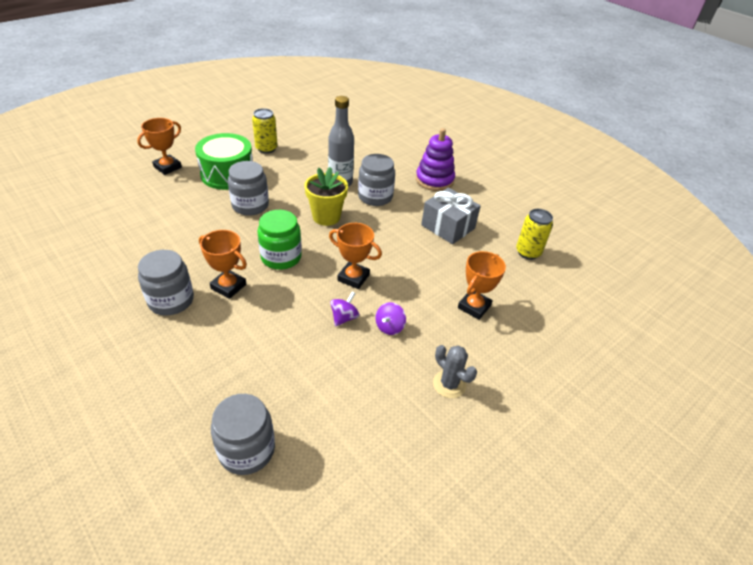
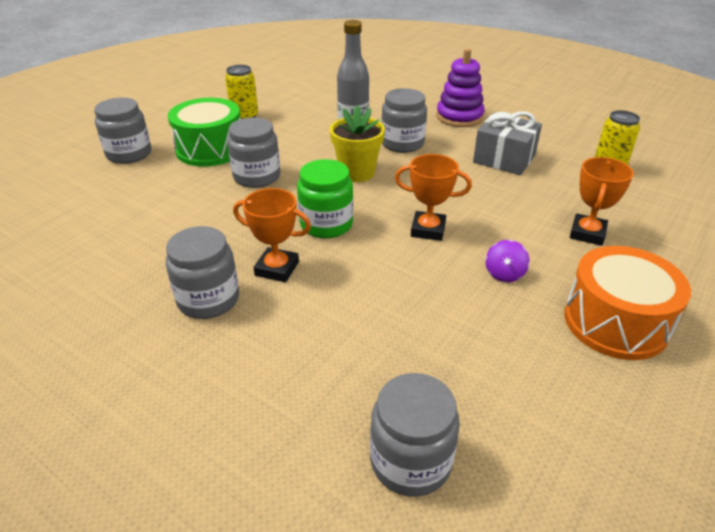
camera: 10 degrees left, 5 degrees down
orange trophy [137,118,182,175] -> grey jar [94,97,151,164]
purple spinning top [330,292,359,327] -> none
grey cactus [433,345,477,398] -> orange drum [564,246,691,360]

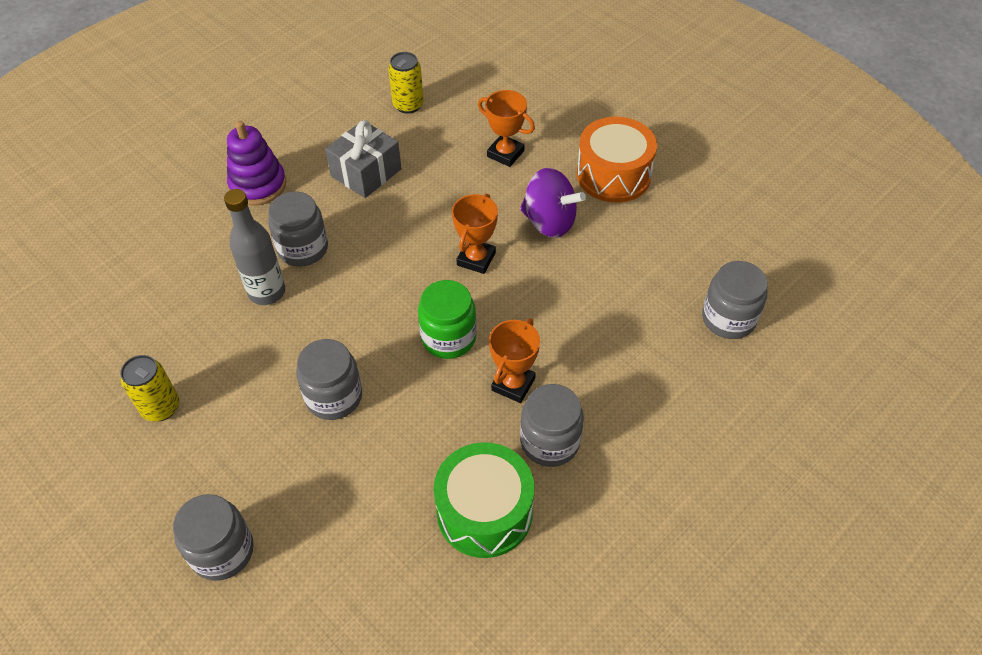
camera: 80 degrees left, 15 degrees up
green drum [168,98,241,167] -> green drum moved to [434,442,534,558]
yellow flower pot [330,105,385,182] -> none
purple spinning top [485,240,530,283] -> purple spinning top [520,168,586,238], size x1.91

